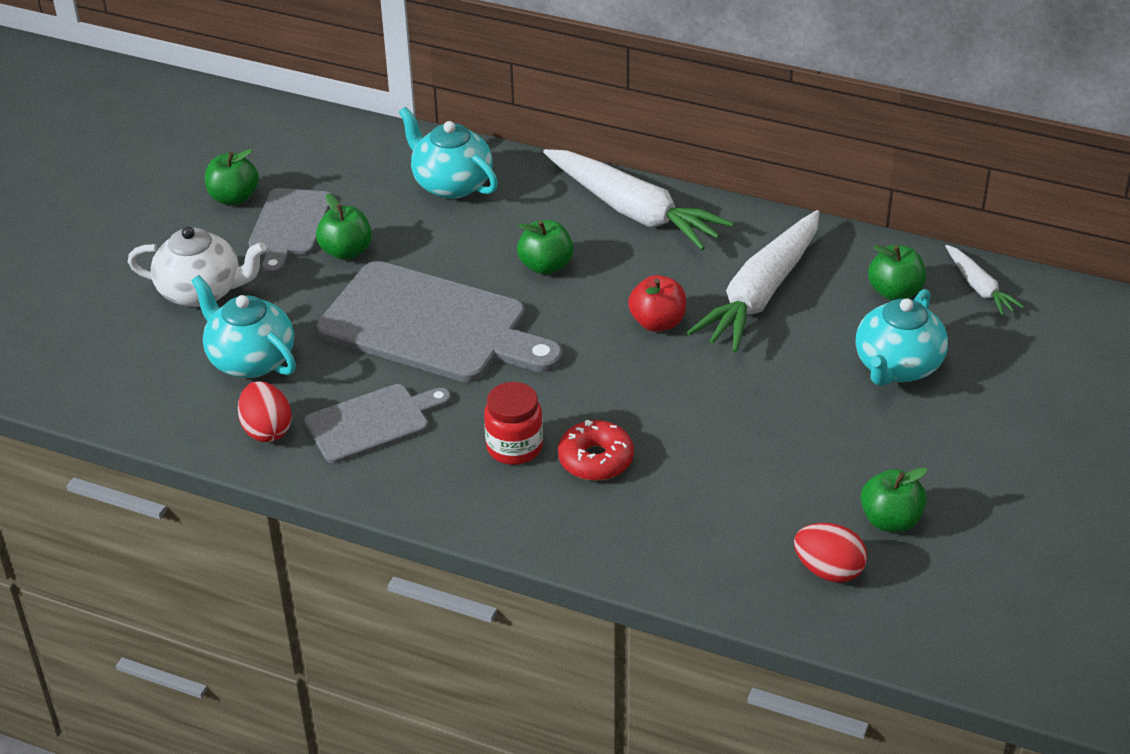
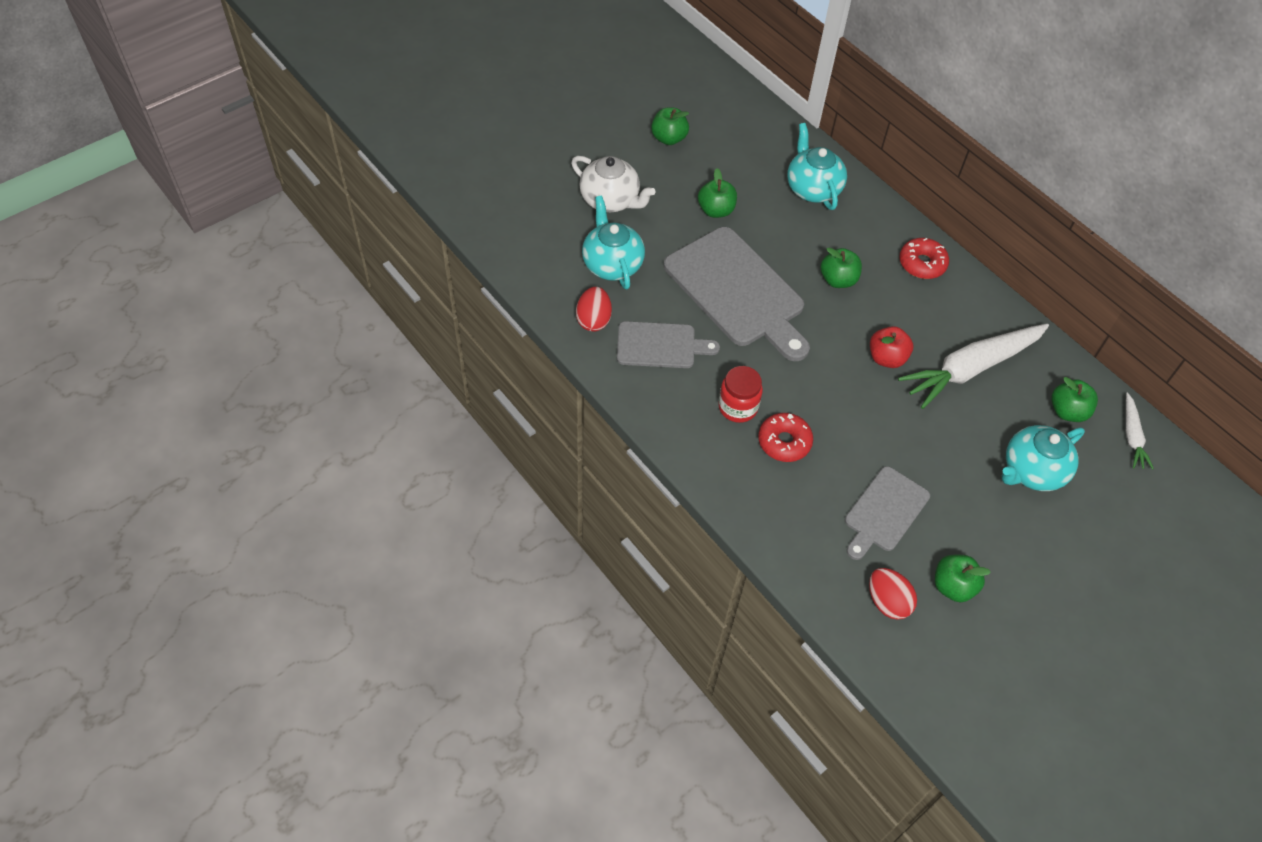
camera: 25 degrees right, 15 degrees up
grey cutting board [248,188,331,274] -> grey cutting board moved to [845,466,930,560]
white carrot [543,149,733,250] -> red donut [899,238,949,279]

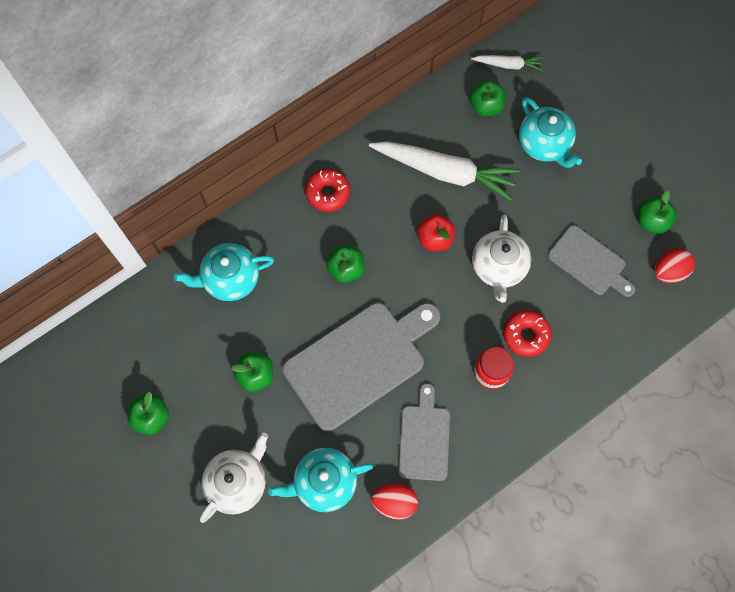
camera: 85 degrees left, 15 degrees up
white carrot [898,324,1049,409] -> white carrot turned 45 degrees counterclockwise [369,141,520,201]
none -> white teapot [472,214,531,303]

